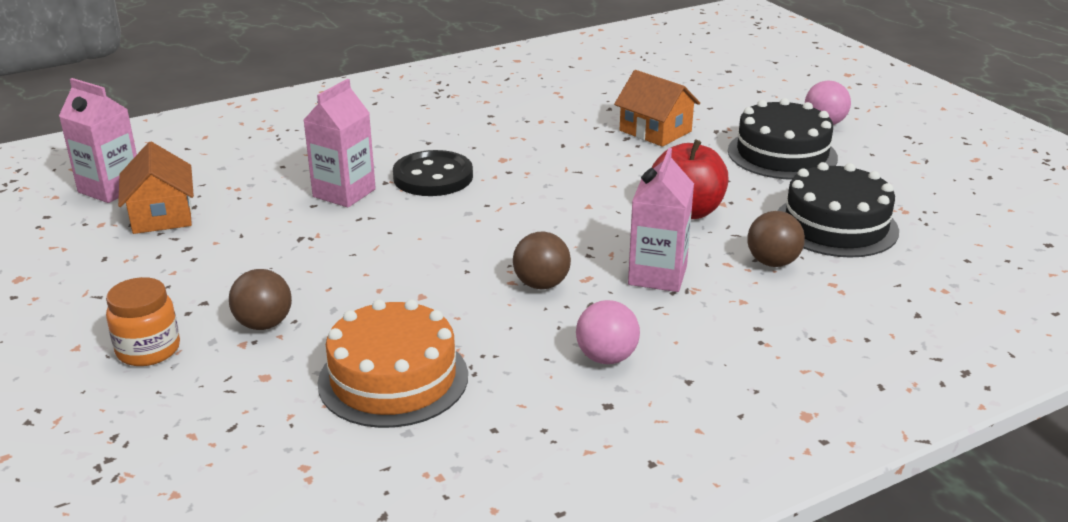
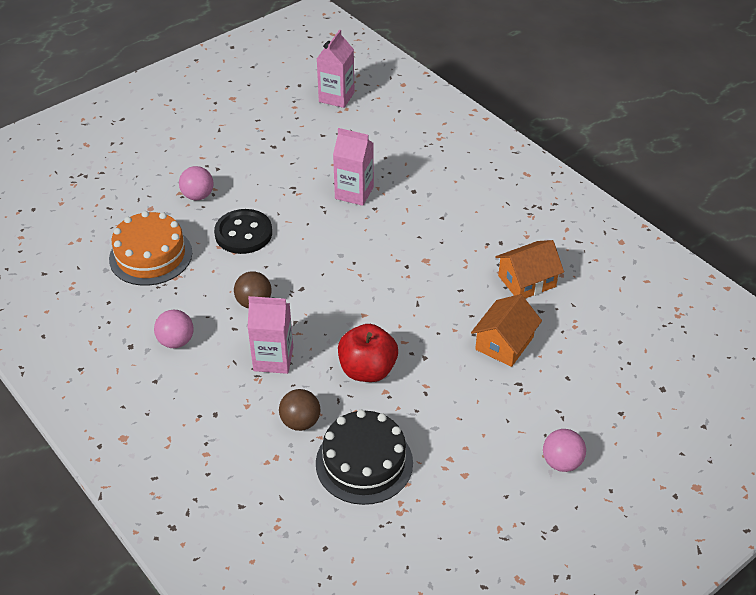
camera: 80 degrees right, 15 degrees up
orange jar [106,277,180,366] -> none
orange house [118,142,194,234] -> orange house moved to [495,240,564,299]
brown ball [229,269,292,330] -> pink ball [179,166,214,200]
black button [393,150,473,196] -> black button moved to [214,209,272,254]
black cake [728,98,838,179] -> none

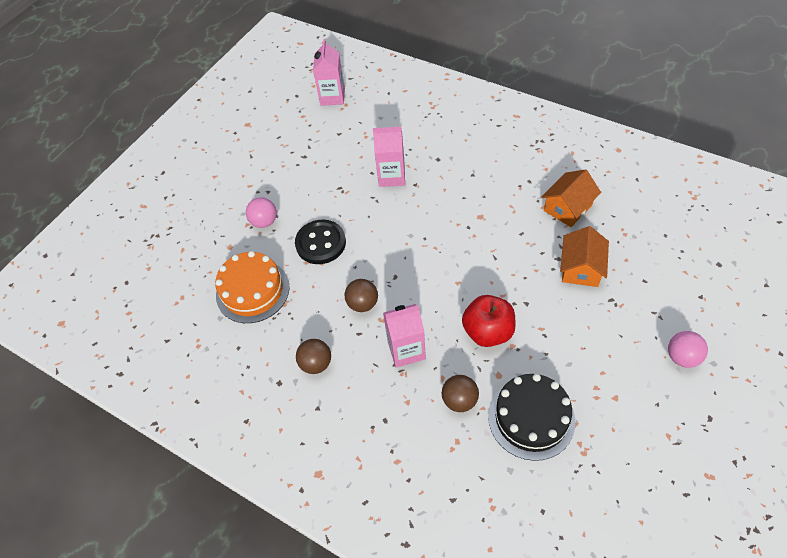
camera: 15 degrees left, 10 degrees up
pink ball [154,310,194,348] -> brown ball [296,339,331,374]

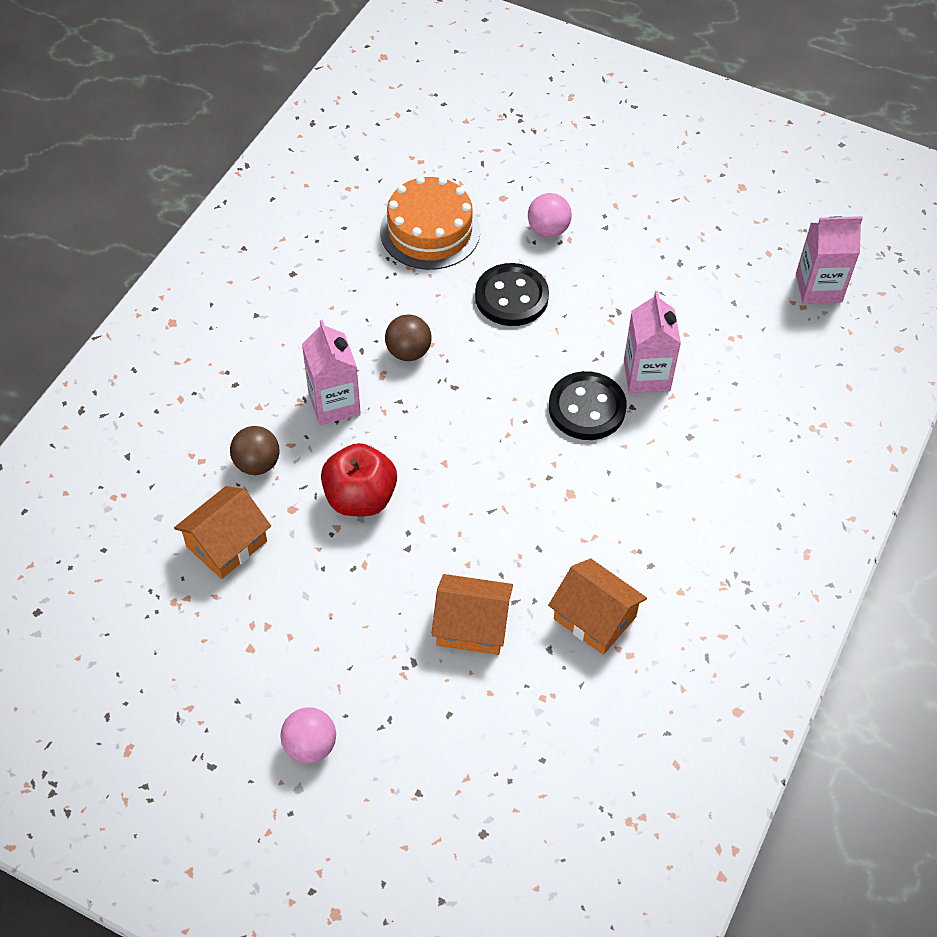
camera: 80 degrees right, 0 degrees up
brown ball [296,339,331,374] -> none
black cake [488,374,575,461] -> orange house [174,486,271,579]
none -> black button [549,371,627,440]

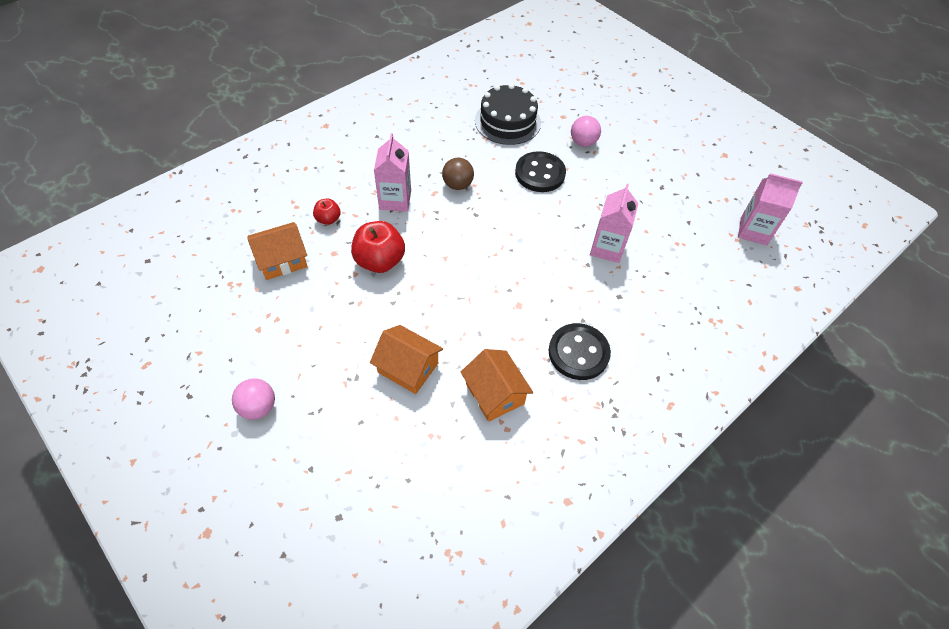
camera: 20 degrees right, 0 degrees up
brown ball [230,426,280,475] -> red apple [313,198,341,225]
orange cake [380,176,480,270] -> black cake [475,84,541,145]
black button [549,371,627,440] -> black button moved to [549,323,611,380]

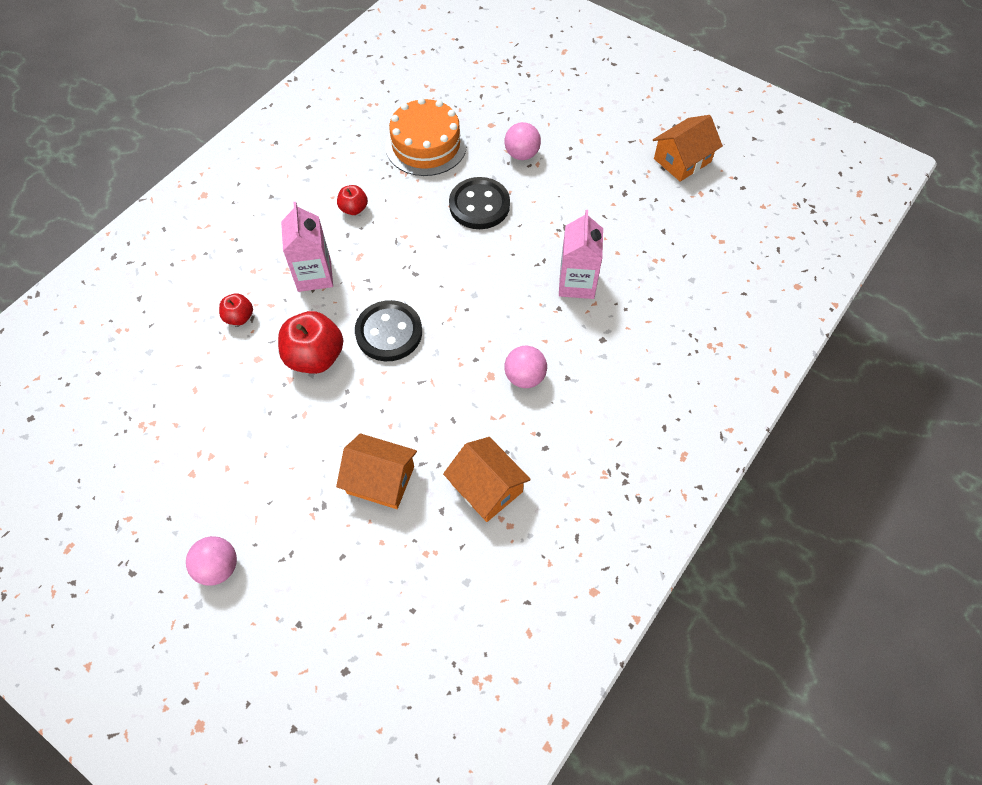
camera: 10 degrees left, 5 degrees up
orange house [248,222,308,280] -> orange house moved to [653,115,723,182]
brown ball [442,158,474,190] -> none
black cake [475,84,541,145] -> orange cake [385,98,467,176]
black button [549,323,611,380] -> black button moved to [355,300,422,361]
pink carton [738,173,803,245] -> none
none -> red apple [337,185,368,215]
none -> pink ball [505,346,547,388]

